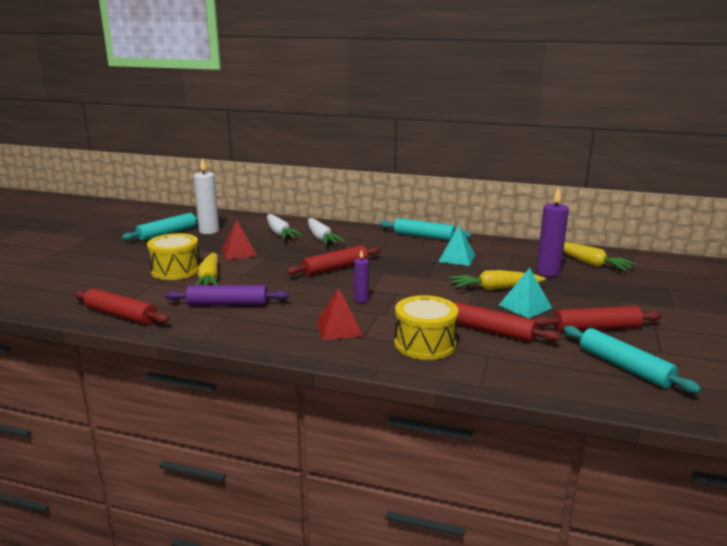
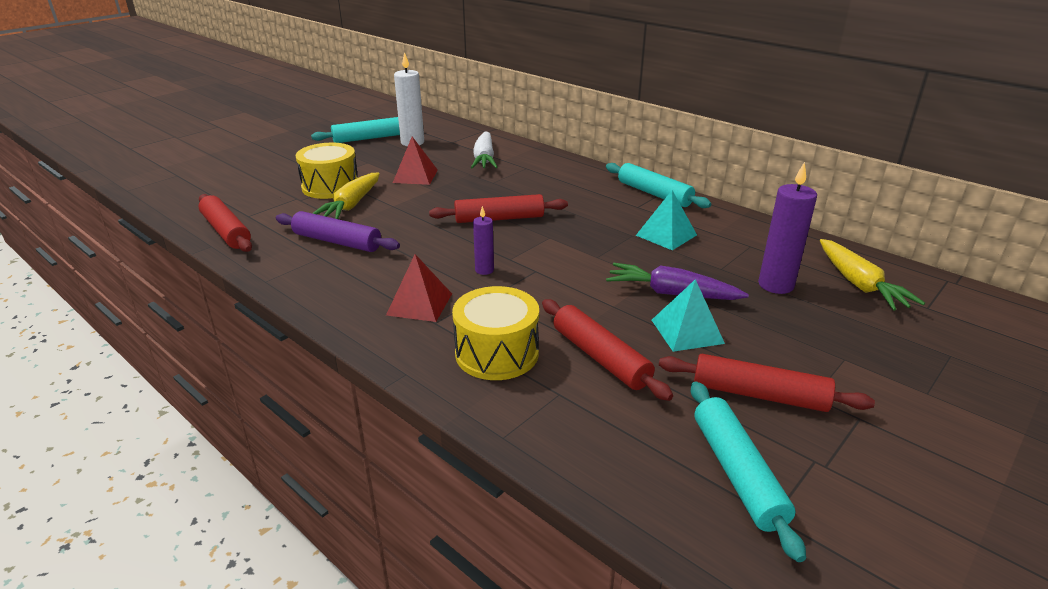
camera: 25 degrees right, 10 degrees up
white carrot [308,218,345,245] -> none
yellow carrot [449,270,546,291] -> purple carrot [606,263,749,300]

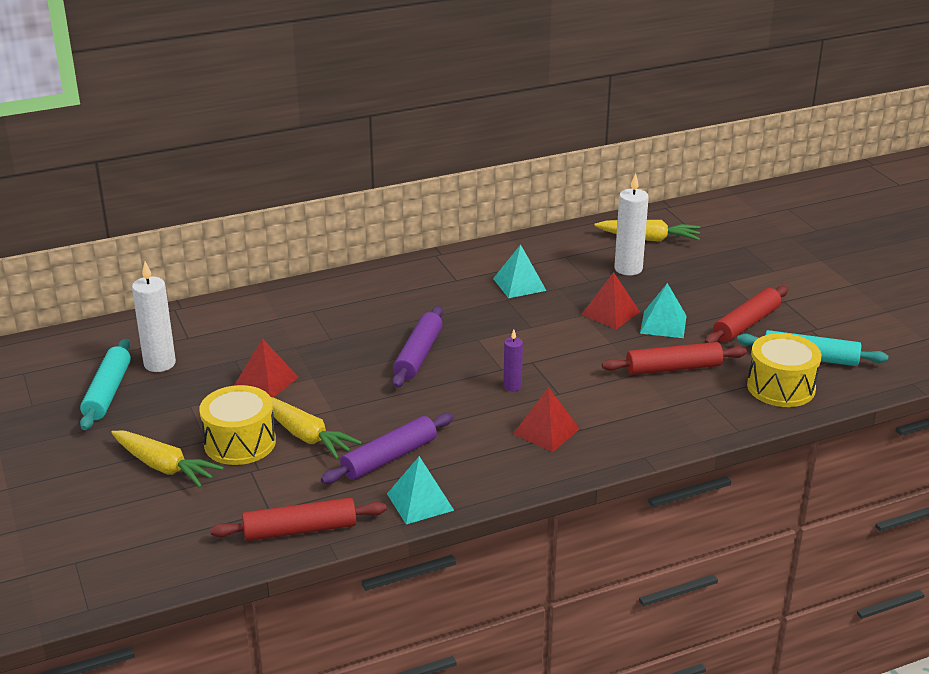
camera: 65 degrees left, 0 degrees up
red rolling pin [429,194,568,223] -> purple rolling pin [392,306,443,388]
yellow drum [452,286,539,380] -> yellow drum moved to [747,333,821,407]
white carrot [471,132,497,168] -> none
turquoise rolling pin [606,163,711,208] -> none
purple carrot [606,263,749,300] -> red pyramid [581,272,640,329]
purple candle [758,162,817,294] -> white candle [614,173,649,275]
none -> yellow carrot [111,431,224,488]
none -> turquoise pyramid [387,456,454,524]

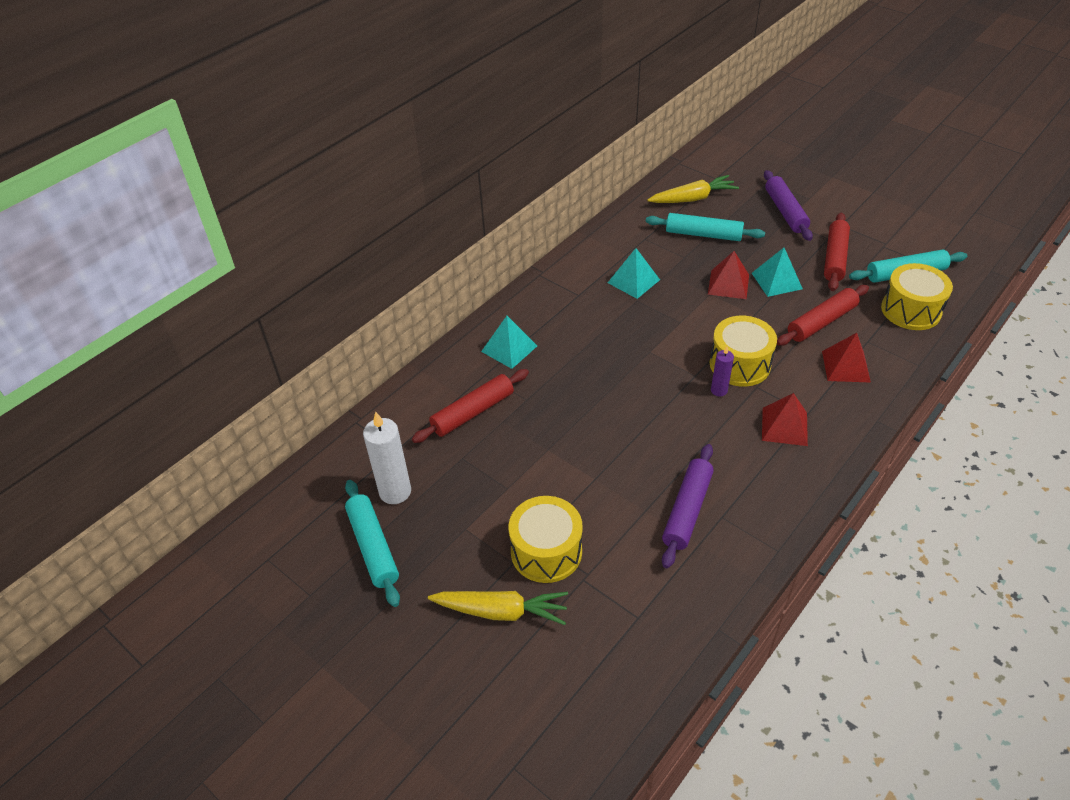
camera: 25 degrees left, 15 degrees up
red rolling pin [210,498,387,541] -> red rolling pin moved to [412,369,529,443]
red pyramid [234,338,299,397] -> red pyramid moved to [822,333,871,383]
yellow carrot [271,397,362,459] -> none
turquoise pyramid [387,456,454,524] -> turquoise pyramid moved to [481,316,537,369]
purple rolling pin [392,306,443,388] -> purple rolling pin moved to [764,170,813,241]
white candle [614,173,649,275] -> turquoise rolling pin [646,213,765,241]
none -> yellow drum [710,316,777,387]

